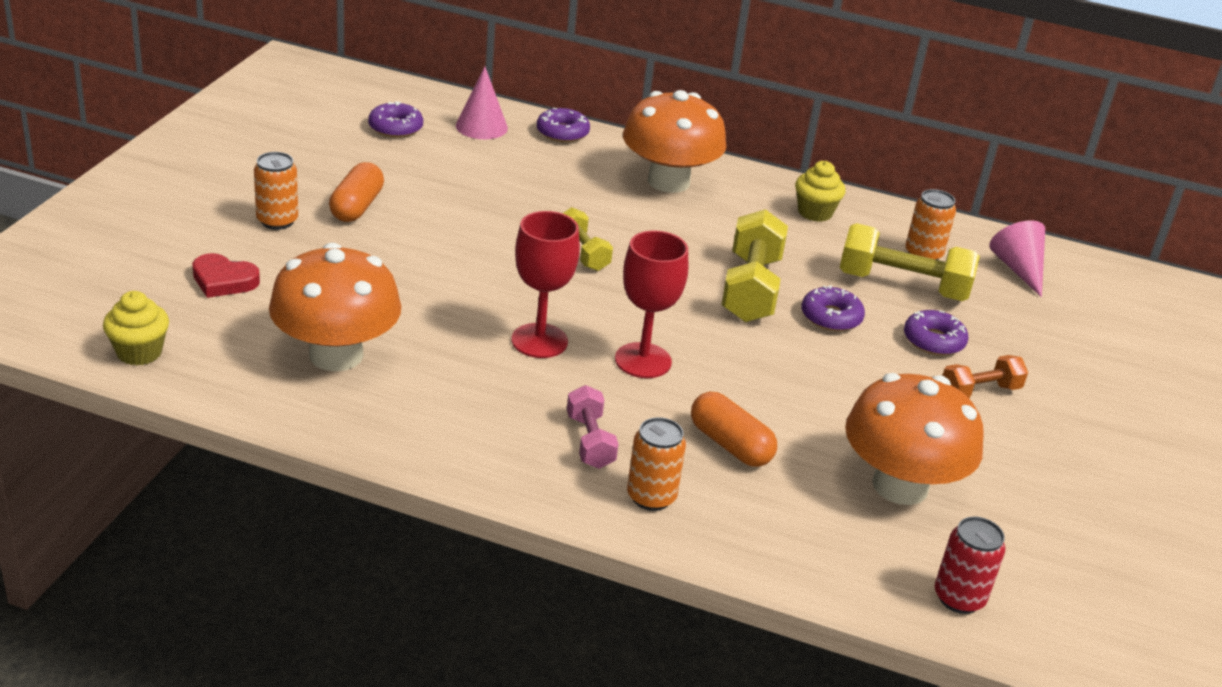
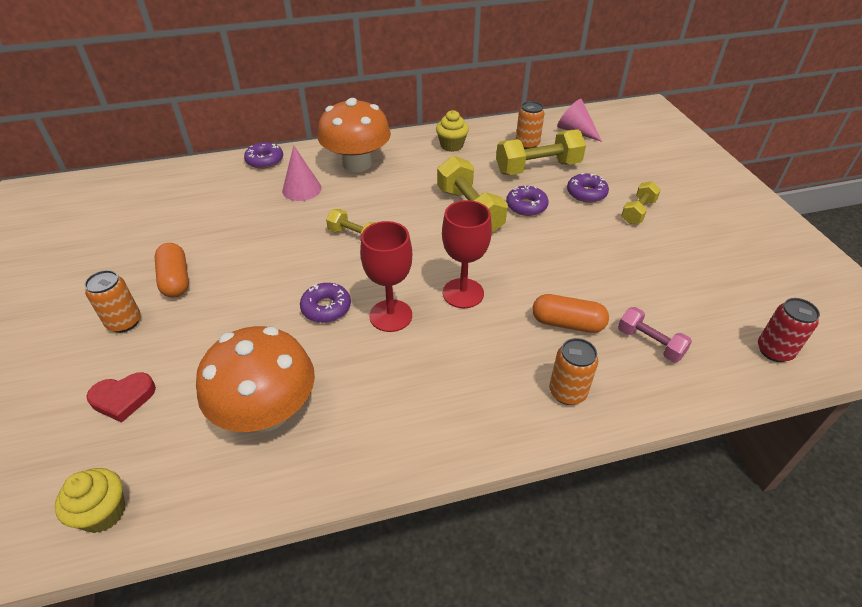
camera: 30 degrees left, 10 degrees up
purple donut [368,101,423,138] -> purple donut moved to [300,283,351,323]
pink cone [456,67,508,139] -> pink cone moved to [282,145,322,201]
pink dumbbell [567,385,618,469] -> pink dumbbell moved to [618,307,692,362]
orange mushroom [845,373,984,505] -> none
orange dumbbell [942,355,1028,398] -> yellow dumbbell [621,181,661,224]

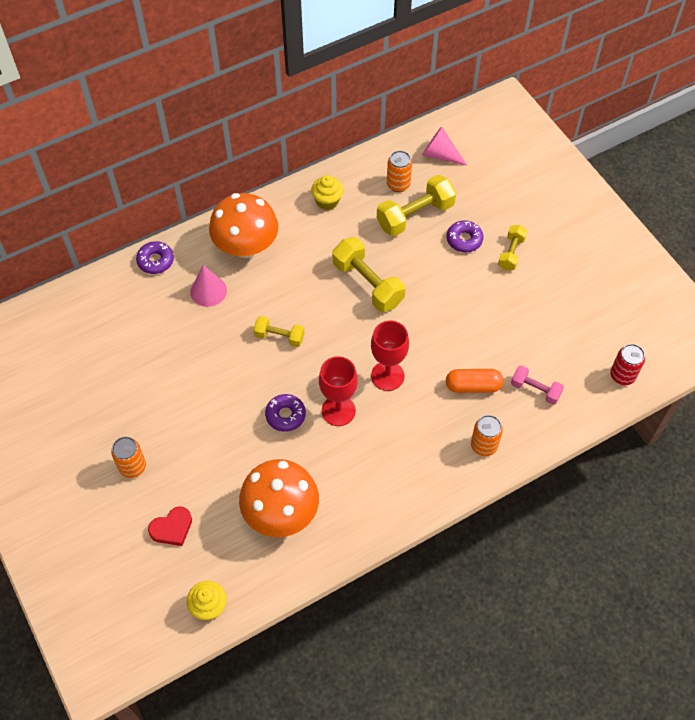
camera: 15 degrees left, 15 degrees up
orange capsule [155,243,189,298] -> none
purple donut [506,185,549,216] -> none

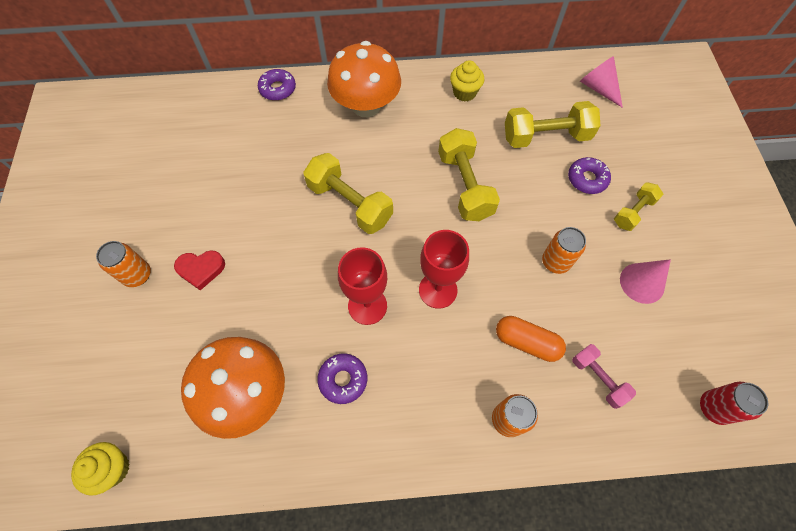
camera: 25 degrees right, 5 degrees up
red heart [148,506,192,546] -> red heart moved to [174,250,225,290]
pink cone [190,265,227,307] -> pink cone moved to [620,259,671,304]
yellow dumbbell [254,316,305,347] -> yellow dumbbell [303,153,393,234], size x1.73
purple donut [265,394,306,432] -> purple donut moved to [317,353,367,404]
orange can [387,150,412,192] -> orange can moved to [542,227,586,274]

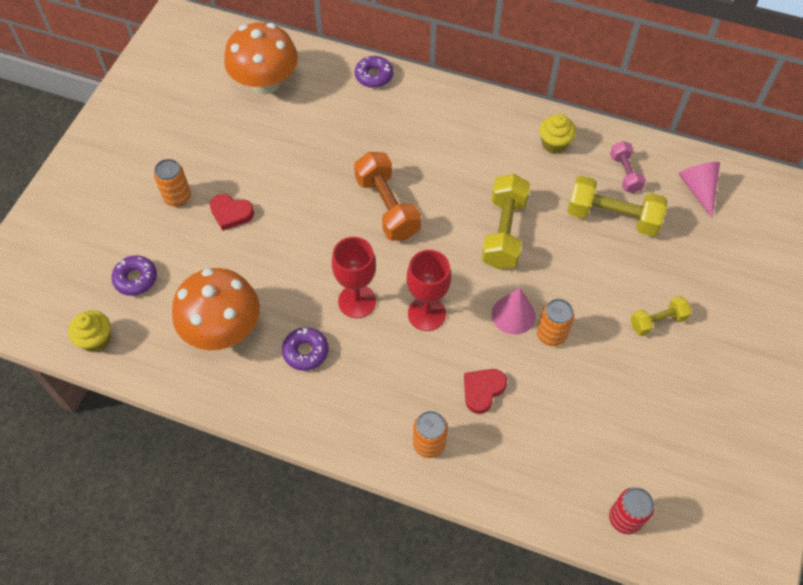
camera: 25 degrees right, 5 degrees down
yellow dumbbell [303,153,393,234] -> orange dumbbell [354,152,421,241]
orange mushroom [327,41,401,117] -> orange mushroom moved to [224,22,298,94]
orange capsule [496,316,566,362] -> red heart [464,369,507,414]
purple donut [568,157,611,194] -> purple donut moved to [111,255,157,296]
pink dumbbell [572,344,636,409] -> pink dumbbell moved to [610,141,646,193]
pink cone [620,259,671,304] -> pink cone moved to [492,288,535,335]

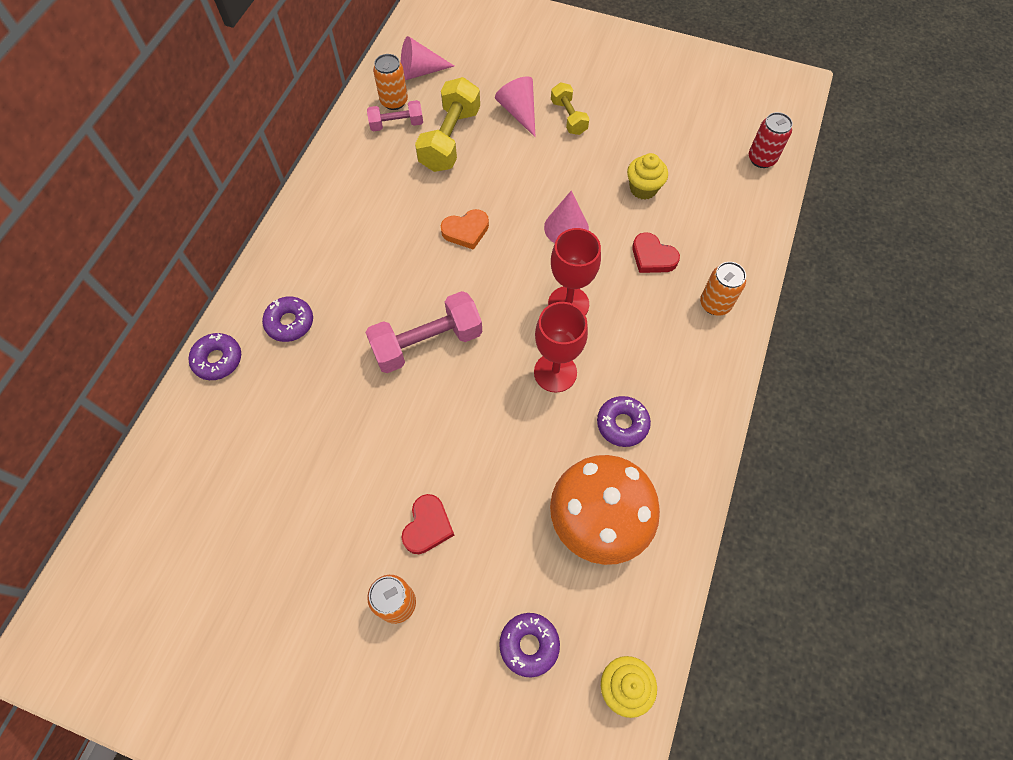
camera: 90 degrees left, 5 degrees up
orange mushroom [224,22,298,94] -> none
orange dumbbell [354,152,421,241] -> pink dumbbell [365,291,482,373]
yellow dumbbell [481,174,530,269] -> orange heart [441,209,489,250]
orange can [537,299,574,346] -> orange can moved to [373,54,408,110]
yellow cupcake [539,114,576,154] -> yellow cupcake moved to [627,153,668,200]
none -> purple donut [262,296,313,342]
none -> pink cone [495,76,535,137]

